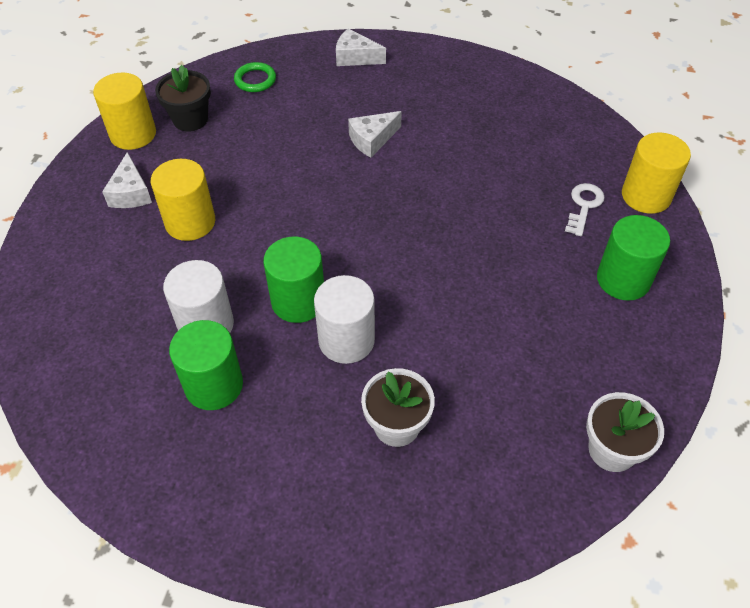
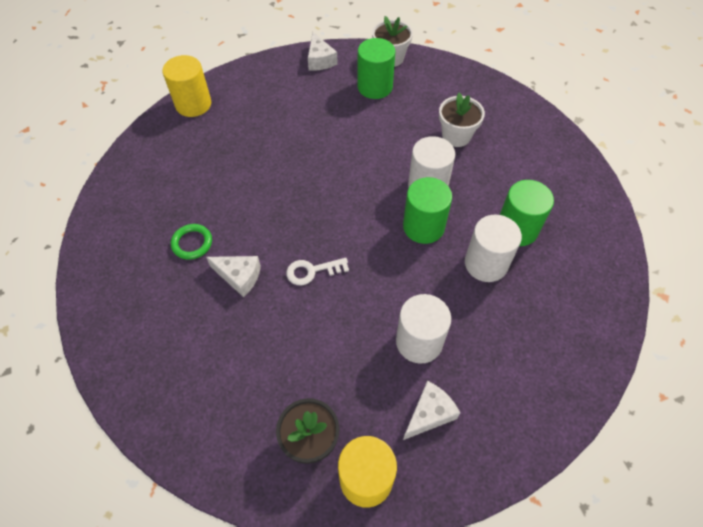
camera: 125 degrees left, 5 degrees up
yellow cylinder [151,159,215,241] -> white cylinder [396,294,451,364]
green ring [234,62,276,92] -> green ring moved to [171,224,212,260]
white cheese [336,28,386,66] -> white cheese moved to [308,32,338,71]
white key [565,183,605,236] -> white key moved to [286,258,349,285]
green cylinder [597,215,670,301] -> green cylinder moved to [357,38,395,99]

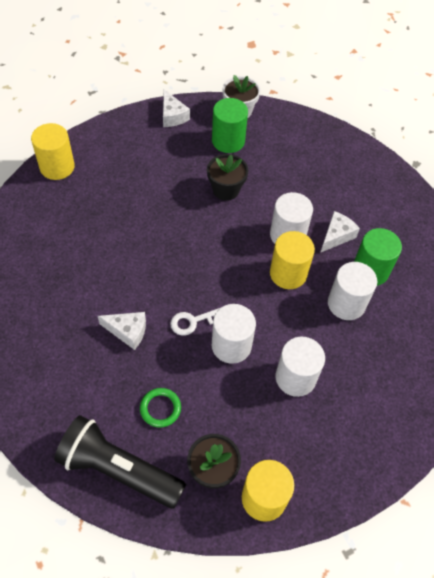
camera: 10 degrees left, 0 degrees up
green ring [171,224,212,260] -> green ring moved to [140,388,181,428]
green cylinder [403,177,452,244] -> yellow cylinder [270,231,315,289]
white cheese [403,381,460,440] -> white cheese moved to [320,211,360,253]
white flower pot [439,92,485,147] -> none
none -> black flashlight [54,415,186,509]
none -> black flower pot [207,154,248,201]
none -> white cylinder [212,304,256,364]

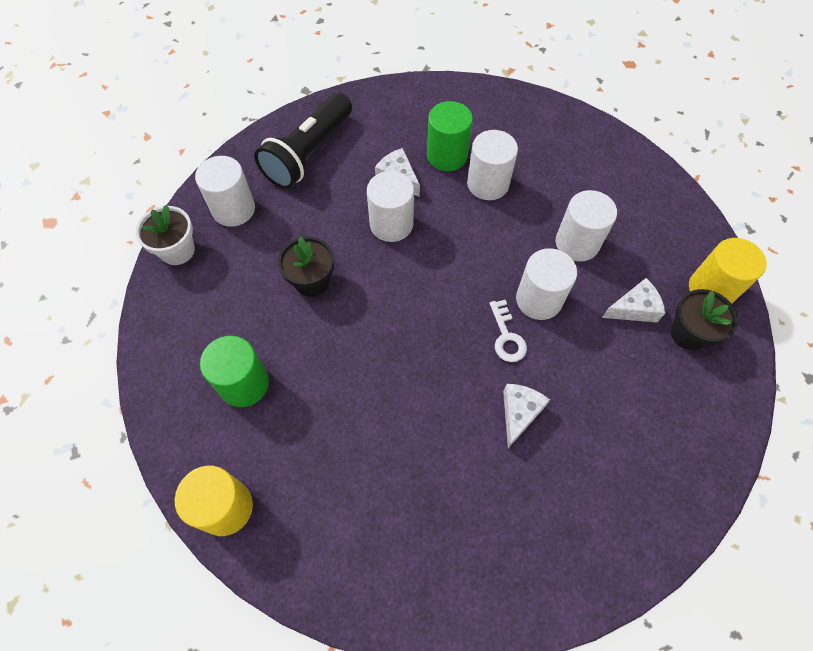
camera: 80 degrees left, 5 degrees up
black flashlight [54,415,186,509] -> black flashlight moved to [254,92,352,189]
green ring [140,388,181,428] -> none
white cheese [163,89,190,127] -> white cheese moved to [602,278,665,322]
green cylinder [212,98,248,153] -> green cylinder moved to [200,336,269,407]
yellow cylinder [270,231,315,289] -> none
none -> white cylinder [195,156,255,227]

